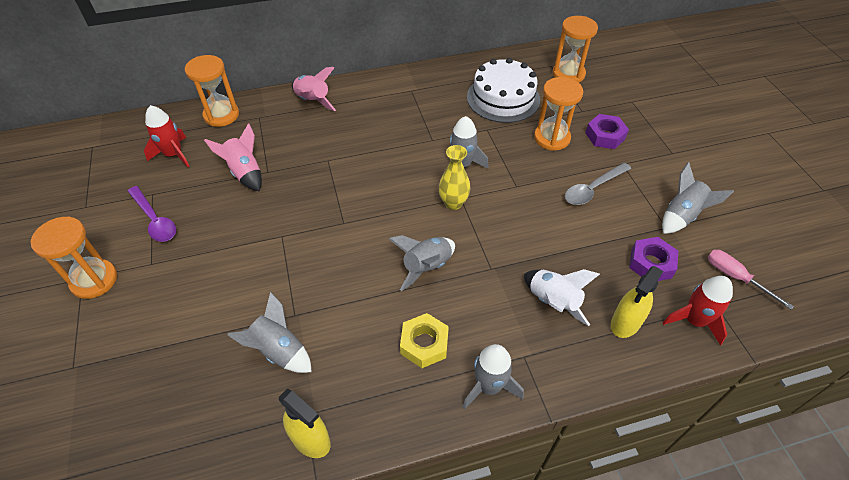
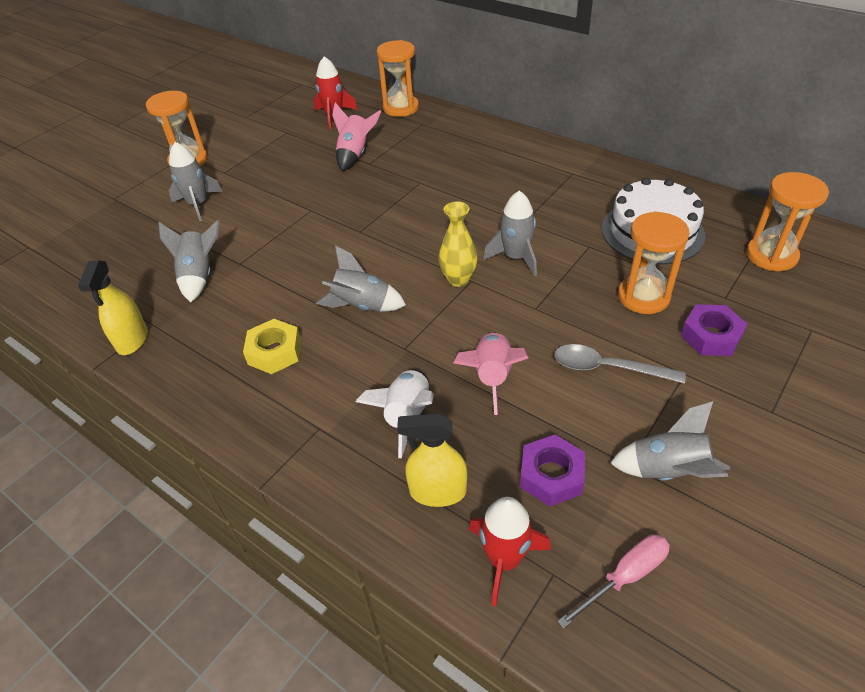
camera: 55 degrees right, 5 degrees down
purple spoon [128,186,176,242] -> none
pink rocket [292,67,336,111] -> pink rocket moved to [454,333,529,415]
grey rocket [463,344,524,410] -> grey rocket moved to [169,142,223,221]
pink screwdriver [708,250,794,310] -> pink screwdriver turned 45 degrees clockwise [557,534,670,629]

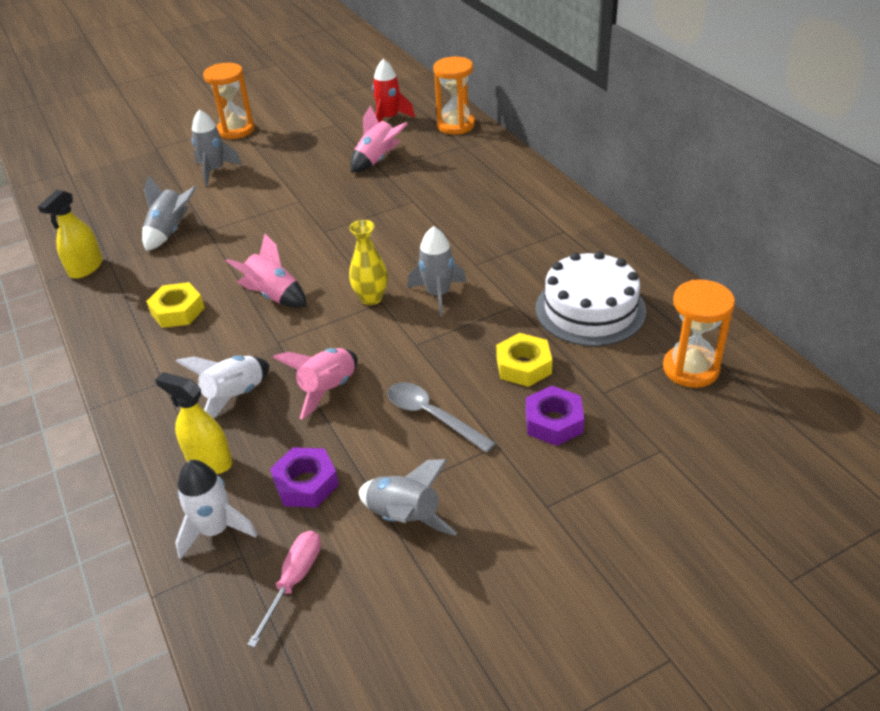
camera: 25 degrees right, 5 degrees down
grey rocket [316,246,406,312] -> pink rocket [226,234,307,308]
red rocket [469,497,551,607] -> white rocket [175,460,257,560]
pink screwdriver [557,534,670,629] -> pink screwdriver turned 60 degrees counterclockwise [247,531,321,648]
orange hourglass [618,212,690,314] -> yellow nut [496,333,552,387]

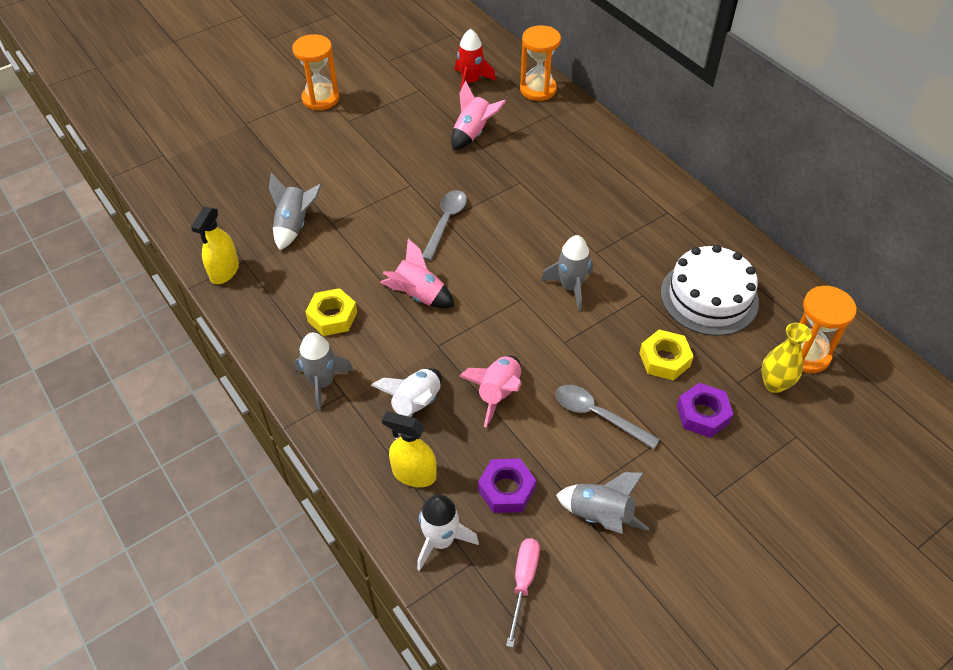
camera: 10 degrees left, 10 degrees up
grey rocket [191,109,242,186] -> grey rocket moved to [294,333,354,411]
yellow vase [349,220,388,305] -> yellow vase moved to [761,323,812,393]
none -> grey spoon [422,190,467,261]

